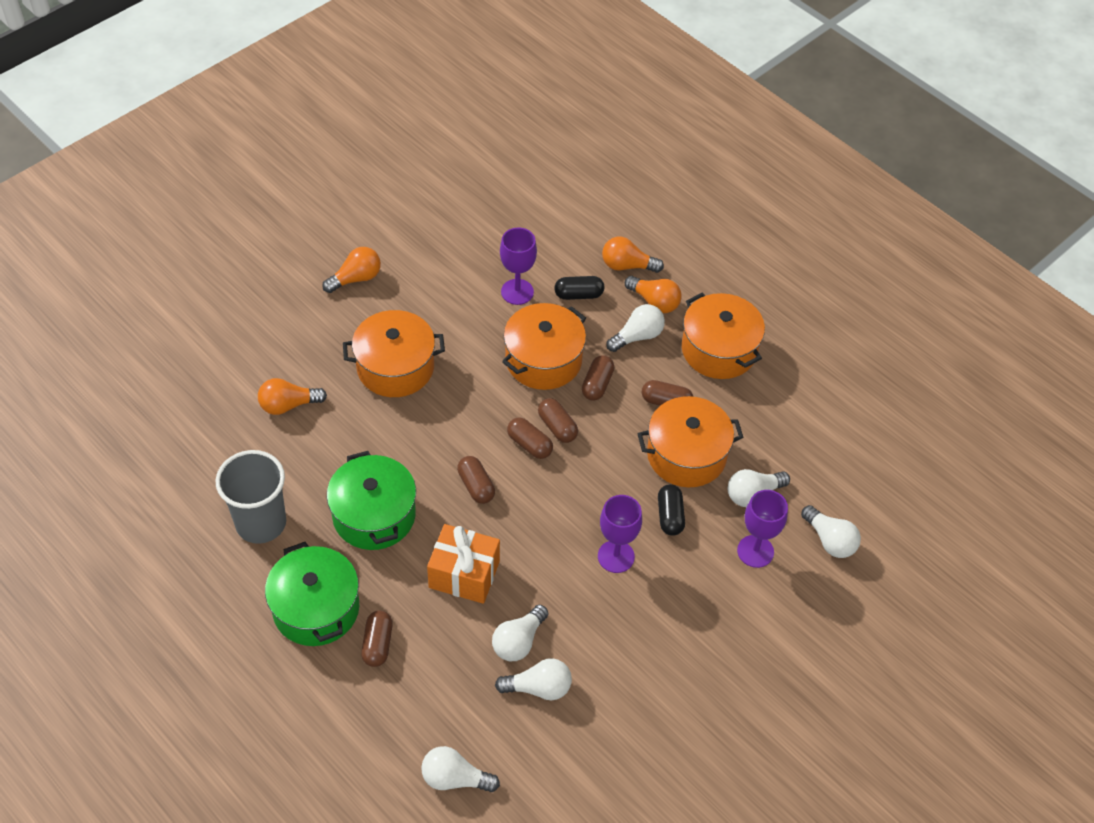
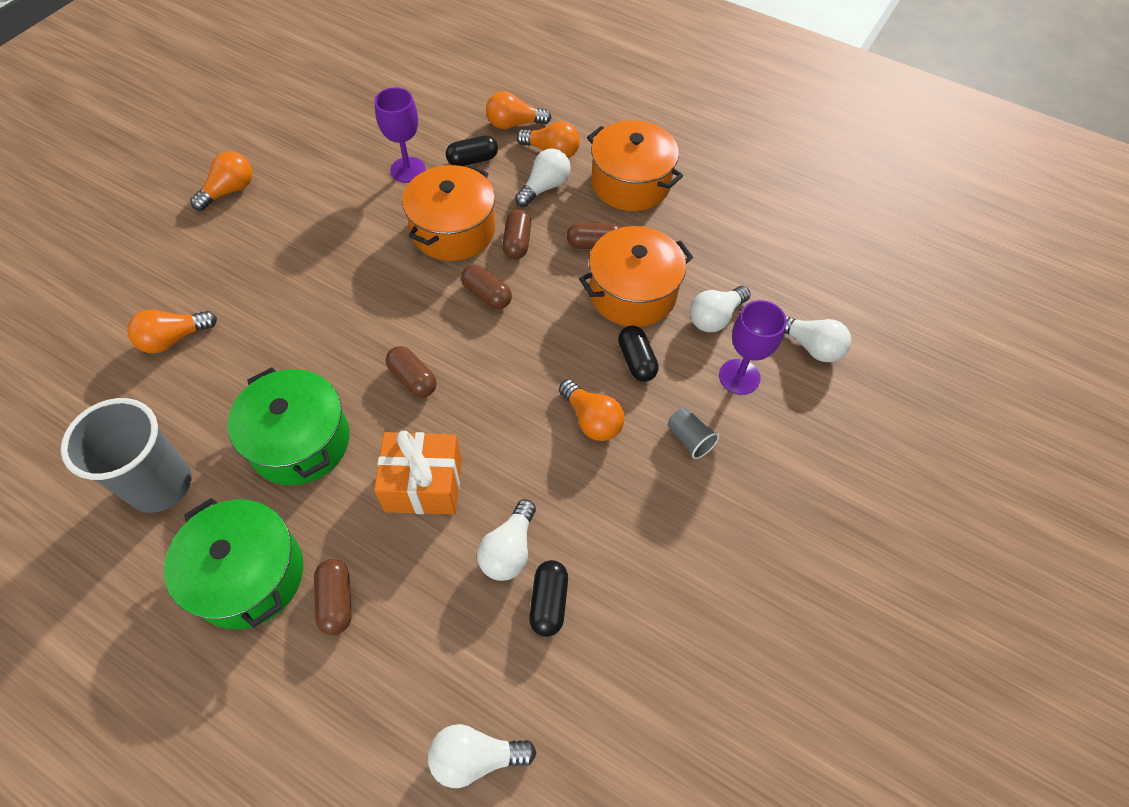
camera: 15 degrees left, 5 degrees up
orange pot [343,310,445,397] -> none
white light bulb [495,658,572,701] -> black capsule [529,560,568,637]
brown capsule [507,417,553,459] -> none
purple goblet [598,495,642,573] -> orange light bulb [559,380,625,441]
none -> grey cup [668,408,719,459]

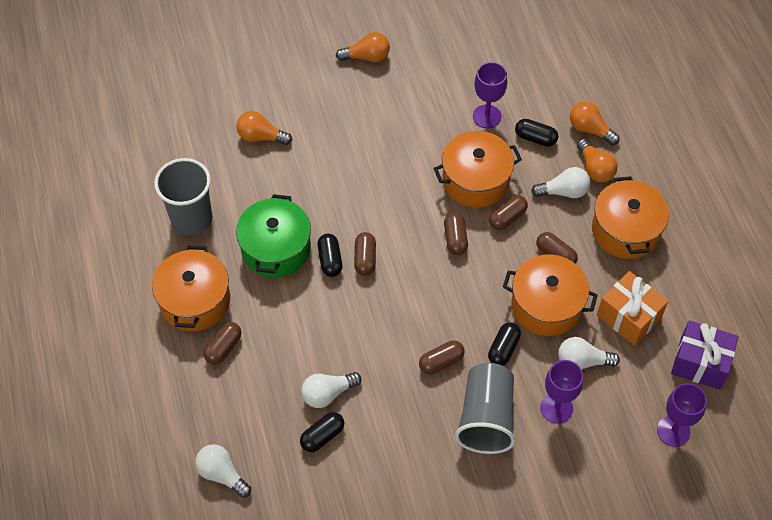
camera: 45 degrees right, 0 degrees up
green pot [164,498,303,629] -> orange pot [152,245,230,331]
orange gift [374,431,462,515] -> orange gift moved to [597,271,668,346]
orange light bulb [559,380,625,441] -> brown capsule [419,340,465,375]
grey cup [668,408,719,459] -> grey cup [455,363,516,454], size x2.25
white light bulb [785,316,851,362] -> none
none -> black capsule [317,234,342,277]
none -> purple goblet [657,383,707,447]
none -> purple gift [671,321,738,390]

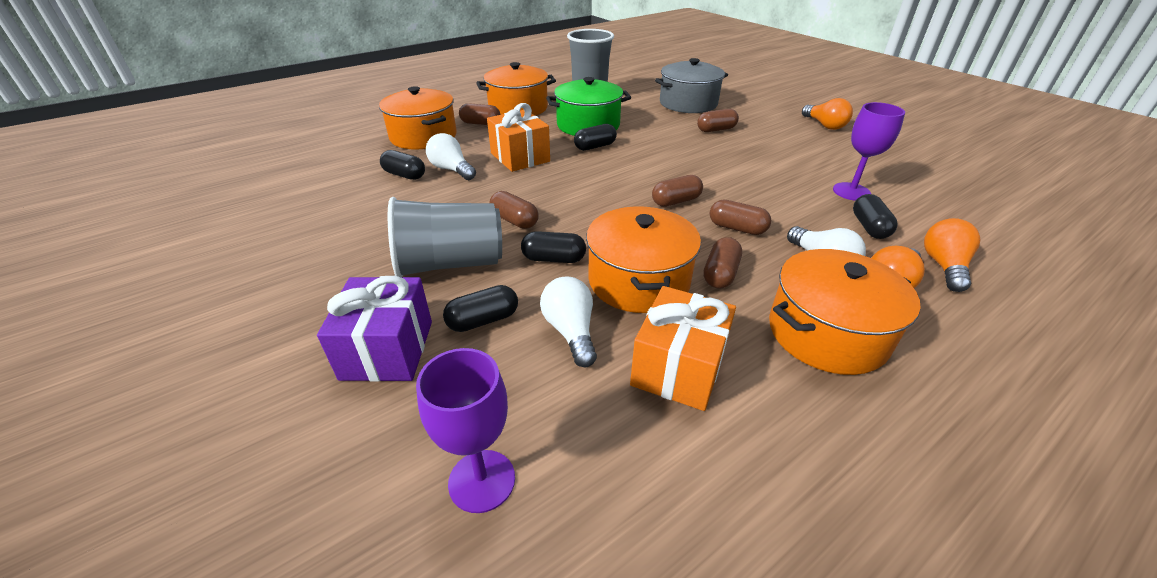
camera: 70 degrees right, 20 degrees down
white light bulb [195,444,251,498] -> none
orange light bulb [236,111,292,145] -> grey pot [655,58,728,113]
brown capsule [354,232,376,276] -> brown capsule moved to [697,109,739,132]
orange pot [434,131,522,208] -> orange pot moved to [379,86,457,149]
purple goblet [540,360,583,424] -> black capsule [443,285,518,332]
purple gift [671,321,738,390] -> purple gift moved to [317,276,432,382]
none -> orange gift [487,103,550,172]

